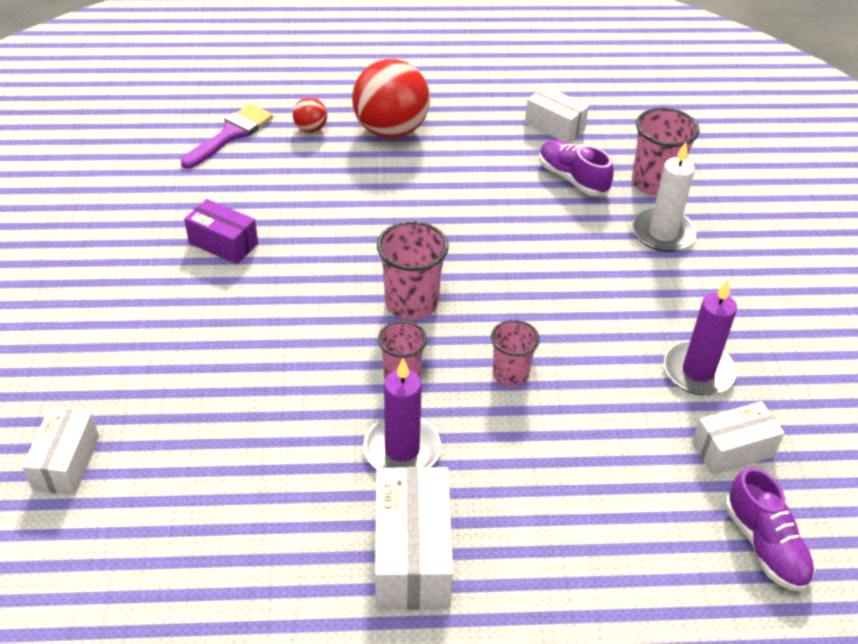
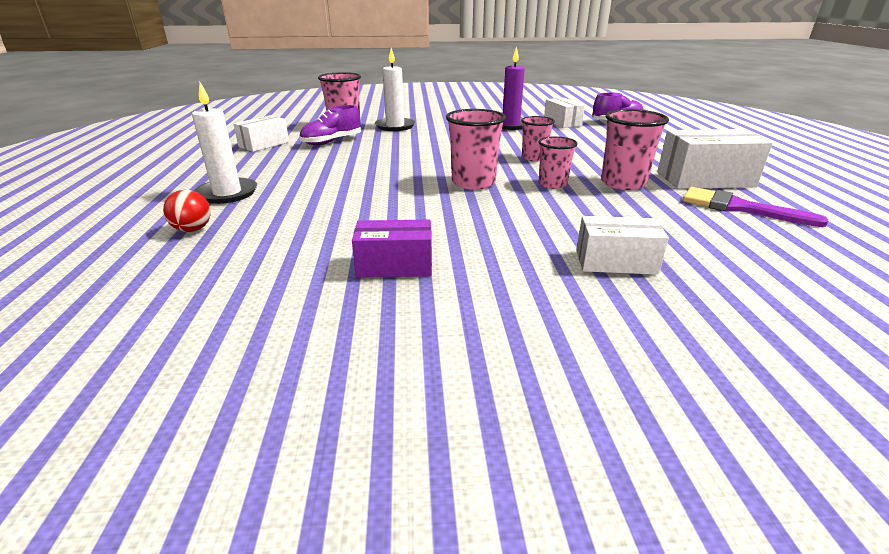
camera: 90 degrees left, 15 degrees down
white box [22,408,99,495] -> white box moved to [576,216,669,275]
purple brush [180,104,273,169] -> purple brush moved to [683,187,828,227]
purple box [184,199,258,264] -> purple box turned 60 degrees clockwise [352,220,432,278]
red ball [352,59,430,138] -> white candle [192,82,257,204]
purple candle [363,359,441,469] -> pink cup [601,109,669,190]

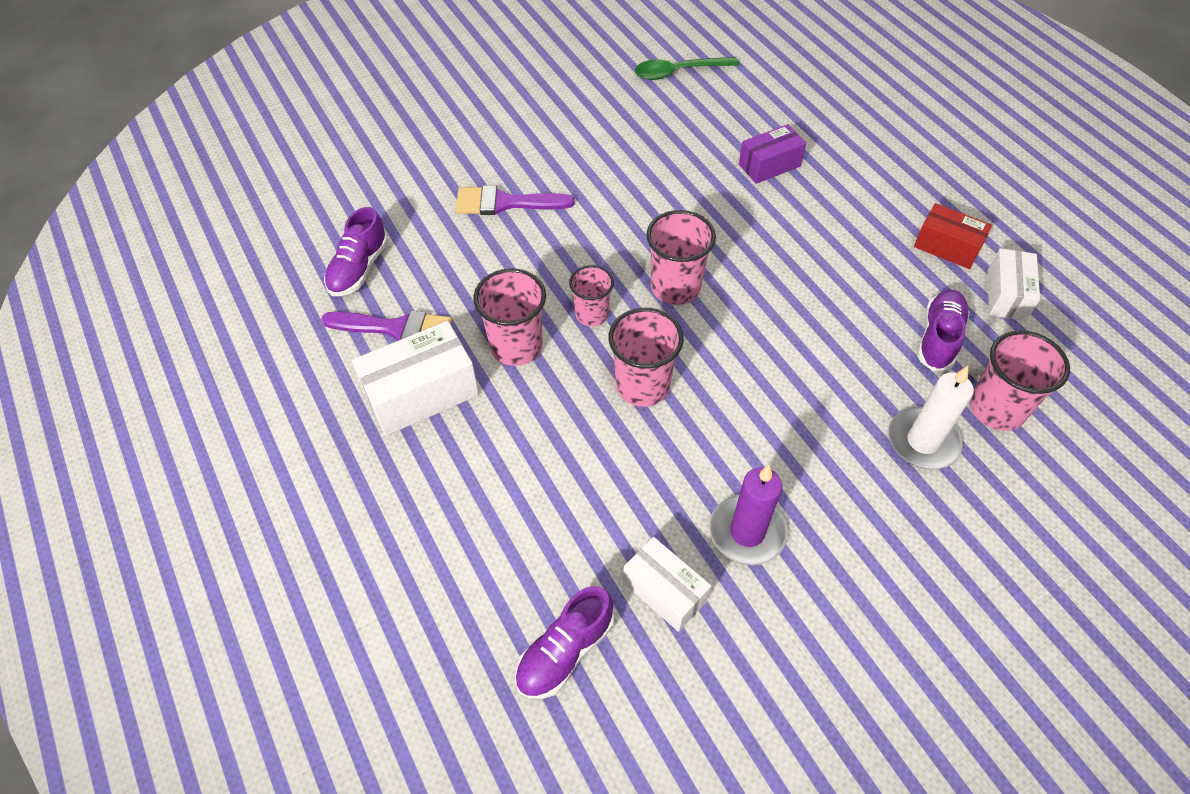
camera: 155 degrees right, 25 degrees up
red ball [163,190,211,232] -> none
white candle [192,82,257,204] -> none
purple box [352,220,432,278] -> purple box moved to [739,124,806,184]
pink cup [521,116,555,161] -> pink cup [608,308,684,407], size x1.54
white box [576,216,669,275] -> purple brush [456,185,575,215]
none -> purple shoe [324,207,388,296]
none -> green spoon [635,57,739,80]
none -> red box [914,203,992,269]

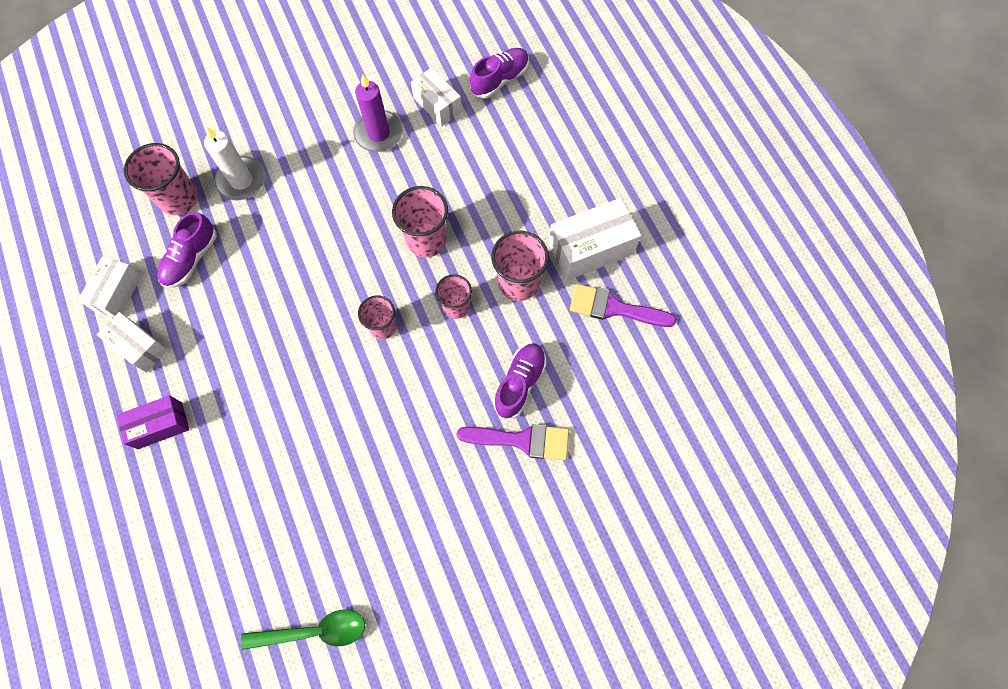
camera: 175 degrees left, 15 degrees up
purple shoe [324,207,388,296] -> purple shoe moved to [493,343,546,419]
pink cup [647,210,716,305] -> pink cup [358,295,397,340], size x0.65
purple box [739,124,806,184] -> purple box moved to [117,395,189,449]
red box [914,203,992,269] -> white box [97,312,168,373]

